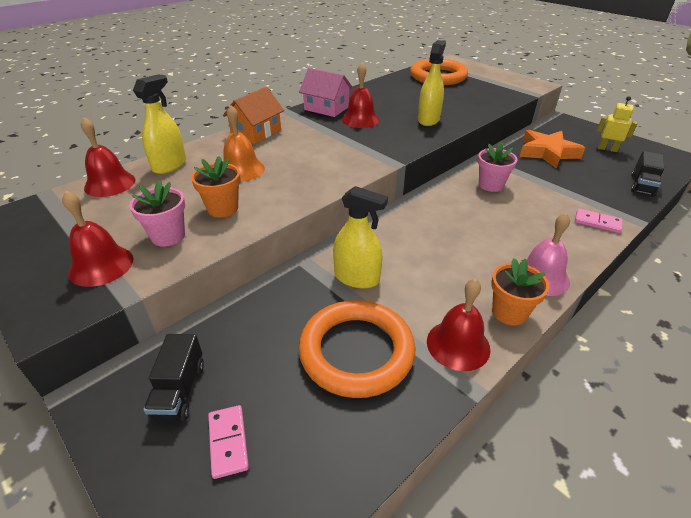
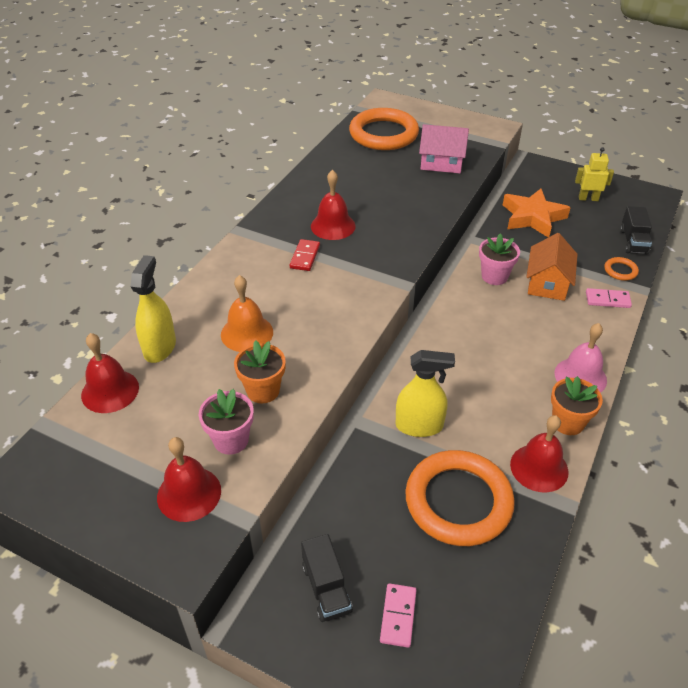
camera: 20 degrees left, 5 degrees up
pink domino [208,405,249,479] -> pink domino turned 45 degrees clockwise [380,583,416,648]
orange house [223,87,284,144] -> orange house moved to [527,233,578,301]
pink house [299,68,353,117] -> pink house moved to [419,124,469,173]
yellow spray bottle [418,40,446,126] -> none
none -> red domino [290,239,320,271]
none -> orange ring [604,257,639,281]

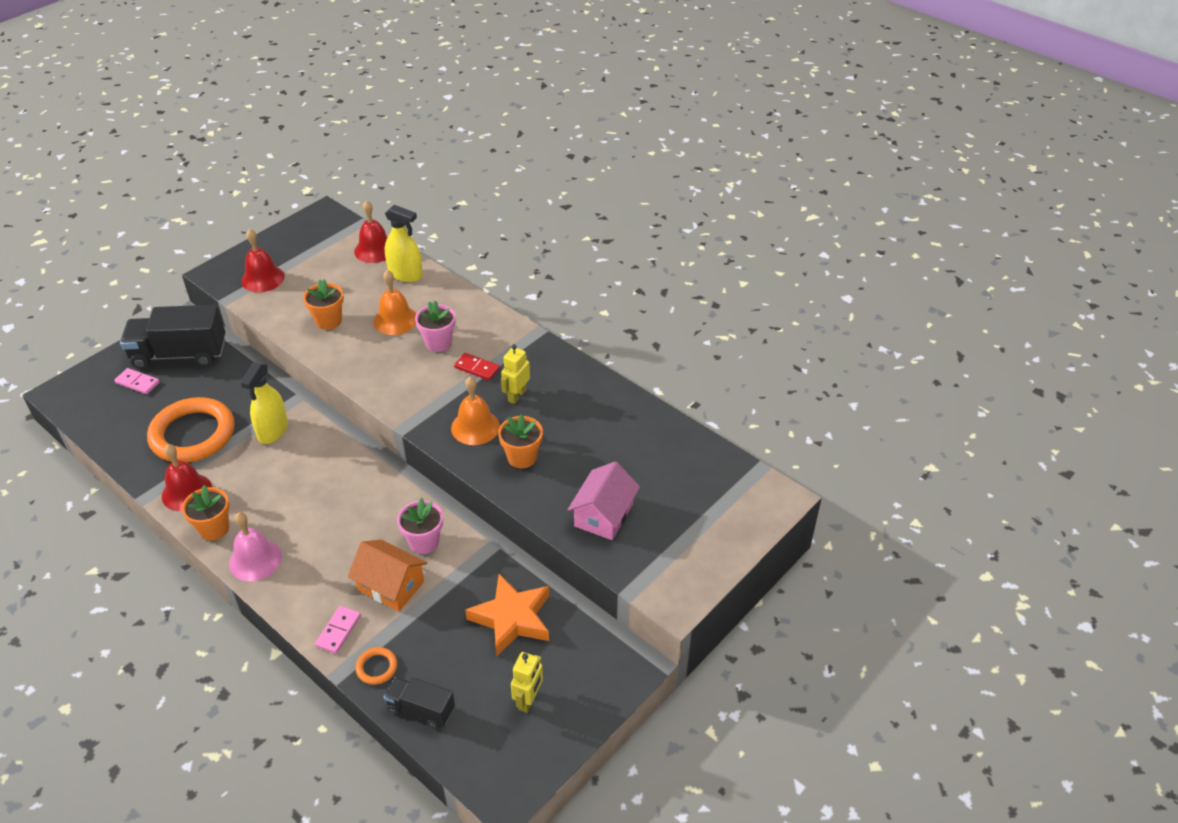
camera: 105 degrees right, 0 degrees up
pink flower pot [199,389,254,455] -> pink flower pot moved to [415,301,456,352]
black truck [301,534,353,622] -> black truck [120,305,225,369], size x1.85
red bell [311,170,355,240] -> yellow robot [501,344,530,404]
orange ring [349,108,419,150] -> none
none -> orange bell [451,376,500,445]
none -> orange flower pot [498,414,543,469]

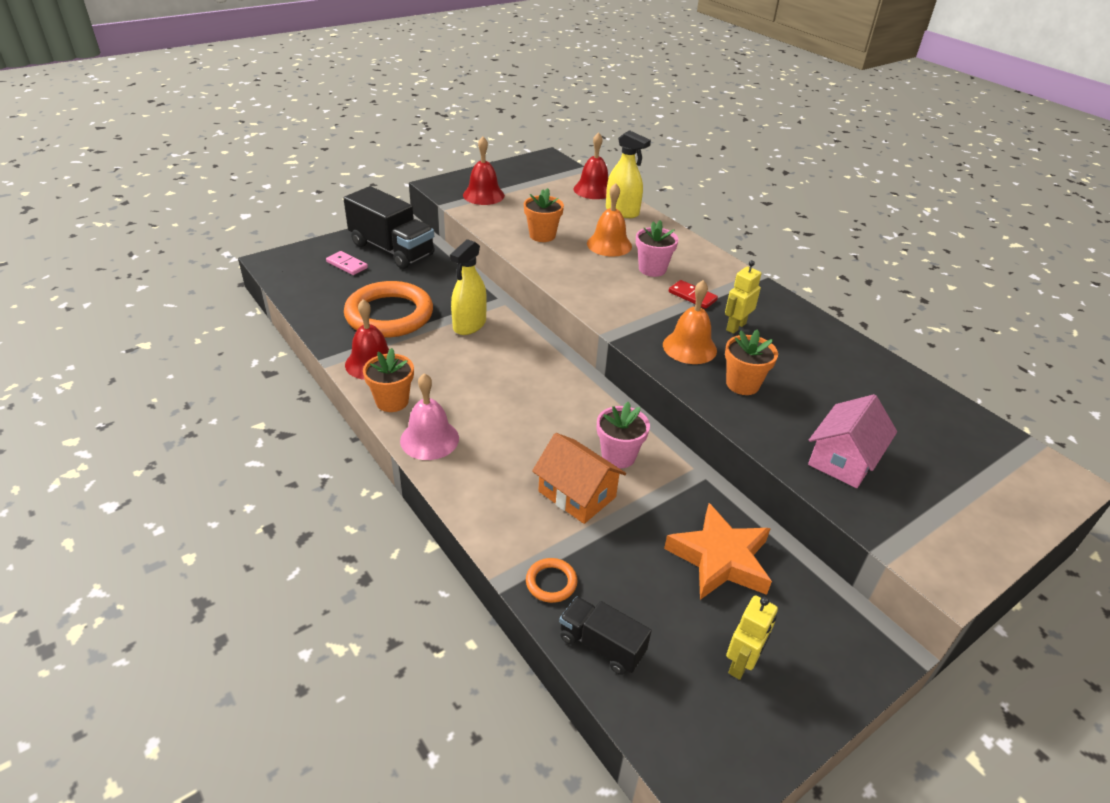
camera: 10 degrees right, 5 degrees down
black truck [120,305,225,369] -> black truck turned 150 degrees counterclockwise [344,186,435,269]
pink domino [315,606,361,654] -> none

